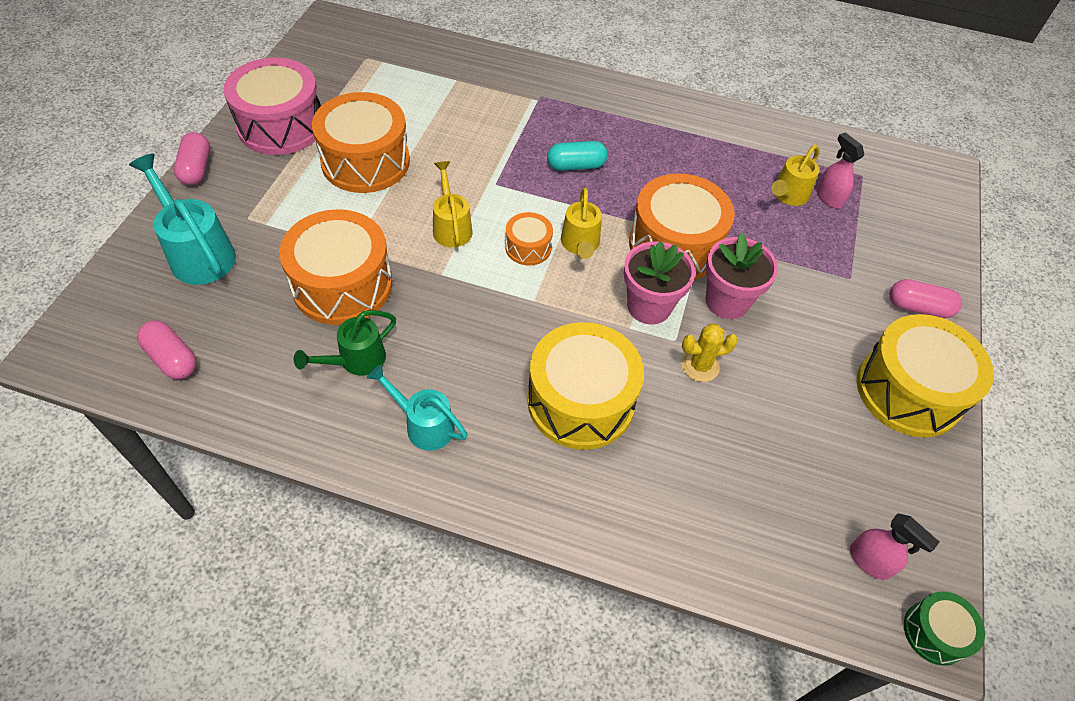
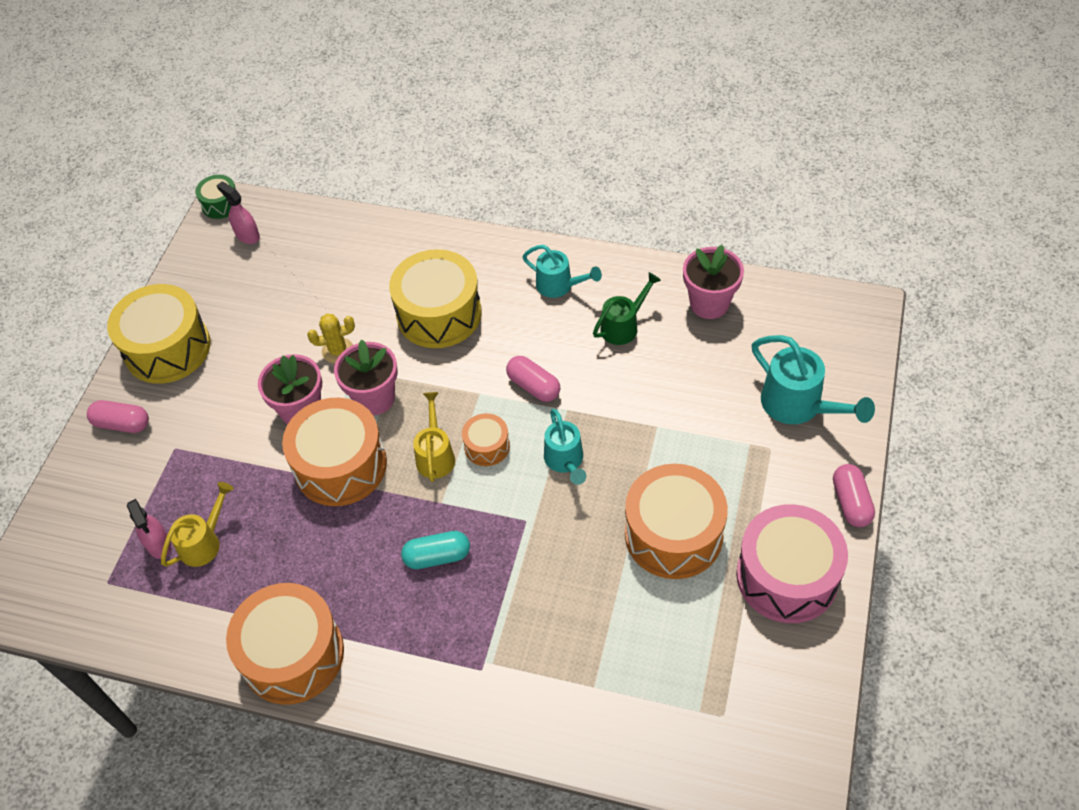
camera: 175 degrees left, 0 degrees up
pink capsule [137,320,197,379] -> pink capsule moved to [506,356,560,402]
orange drum [279,209,392,325] -> orange drum moved to [226,583,344,705]
yellow watering can [433,161,473,247] -> turquoise watering can [544,409,587,485]
none -> pink flower pot [683,245,744,319]

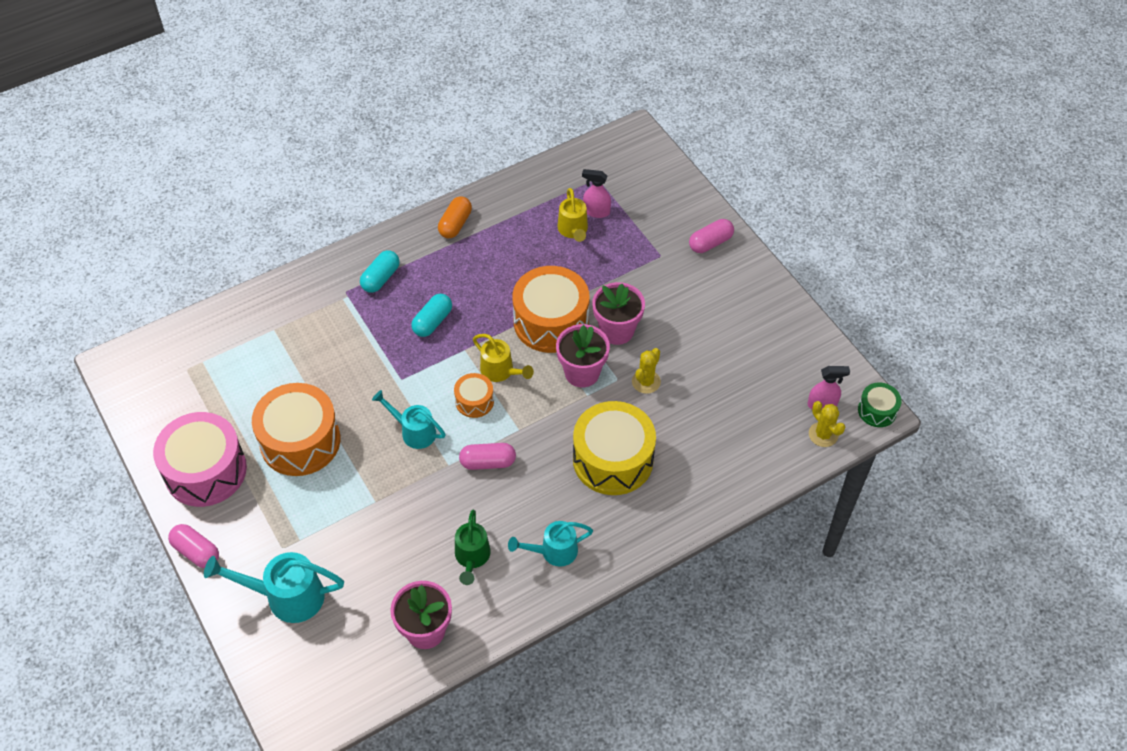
camera: 130 degrees right, 0 degrees up
yellow drum [107,284,211,384] -> none
orange drum [226,583,344,705] -> orange capsule [438,196,472,238]
none -> turquoise capsule [360,250,400,293]
none -> yellow cactus [809,401,845,447]

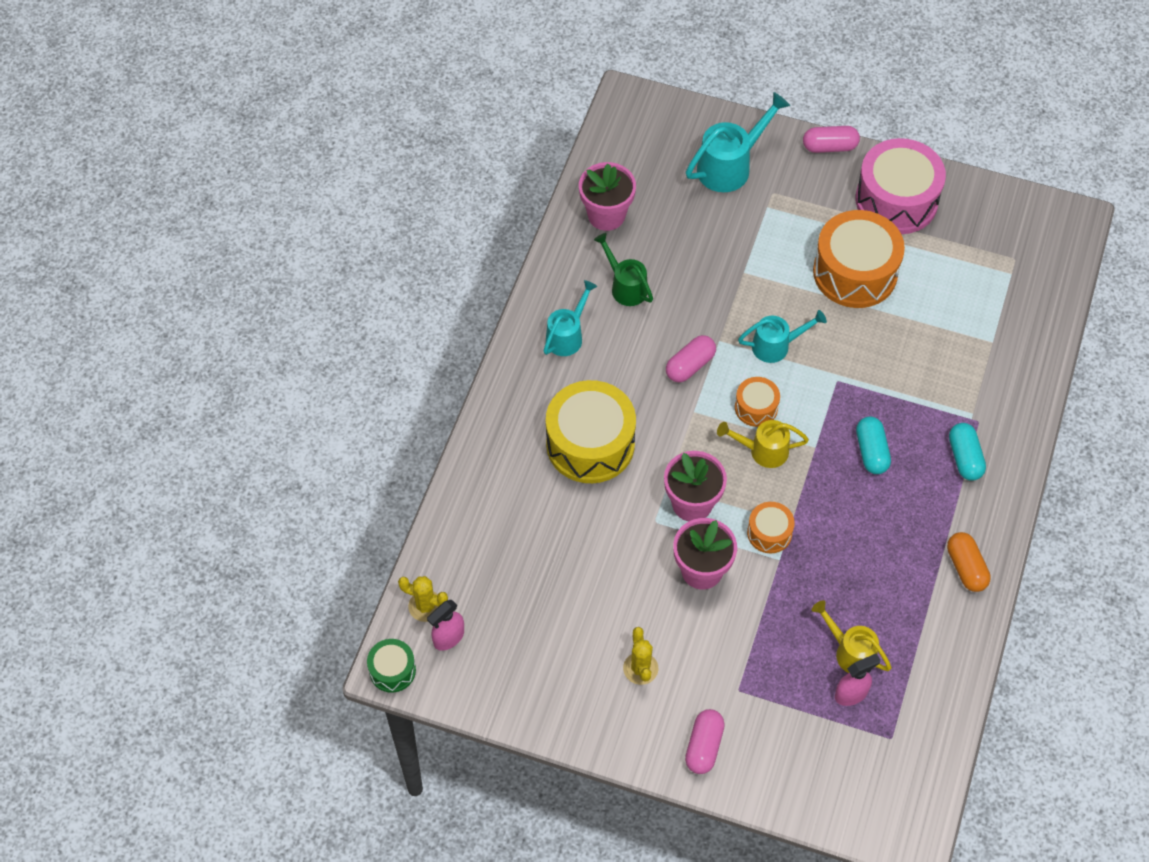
camera: 140 degrees right, 5 degrees up
orange drum [513,266,590,353] -> orange drum [747,502,795,554], size x0.49
yellow cactus [632,348,661,394] -> yellow cactus moved to [623,627,658,685]

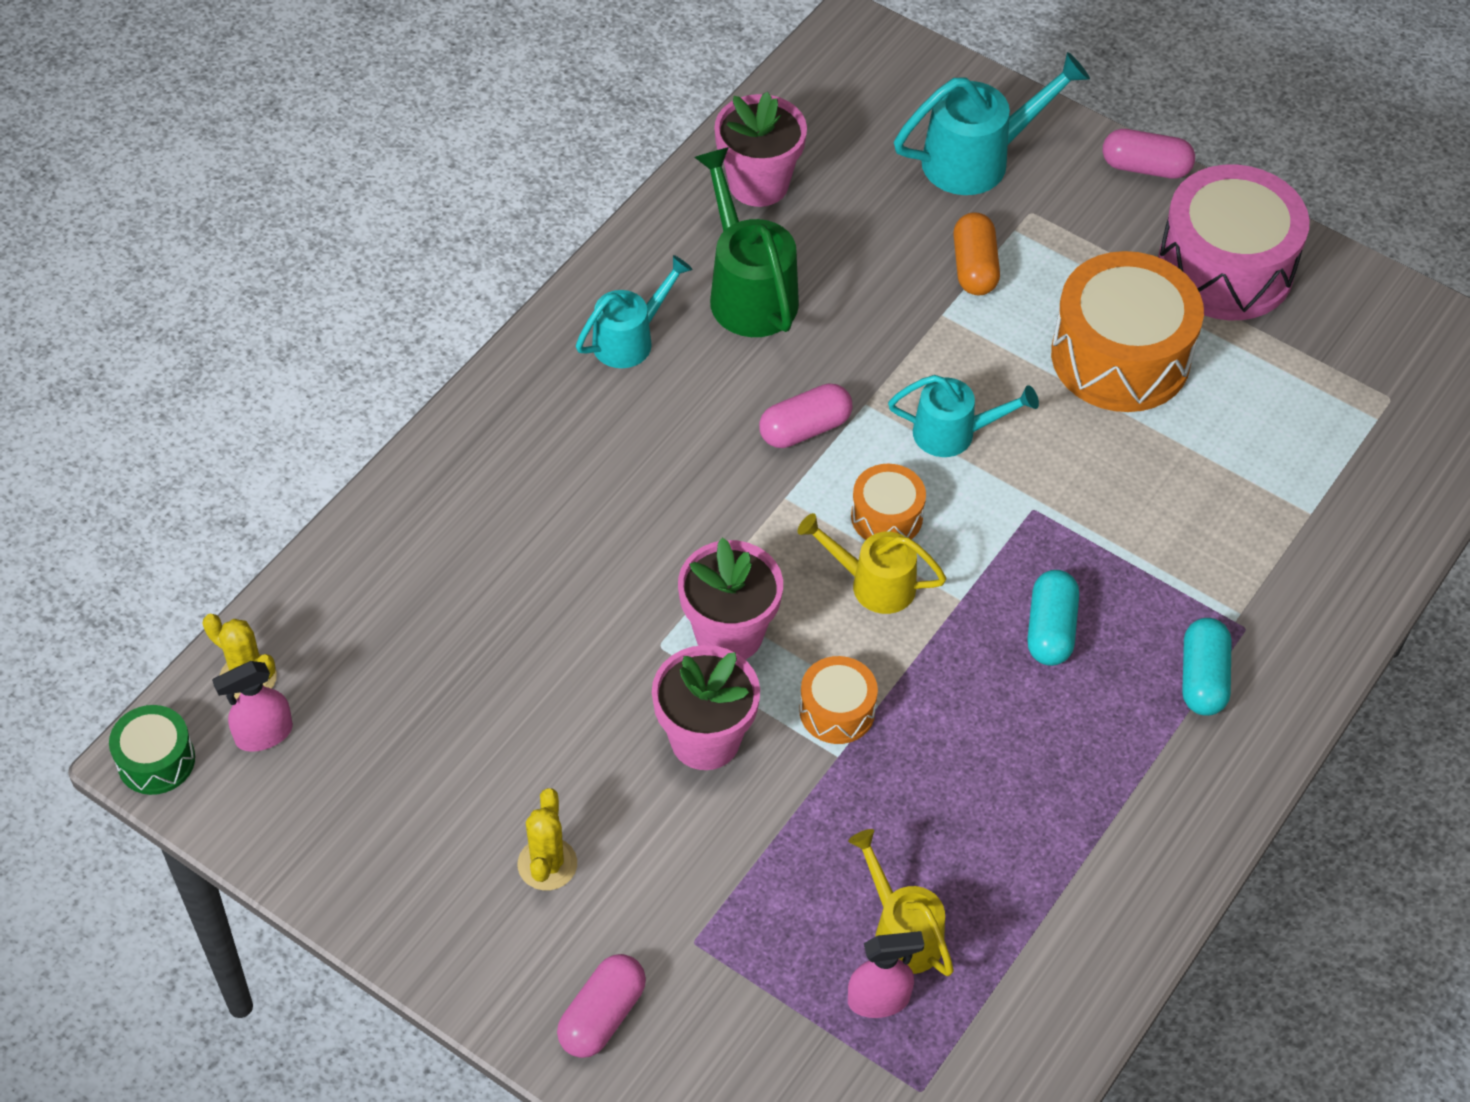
camera: 15 degrees right, 5 degrees down
yellow drum [546,380,636,483] -> none
green watering can [594,233,653,306] -> green watering can [694,147,799,337], size x1.52
orange capsule [947,532,991,592] -> orange capsule moved to [953,212,1000,296]

